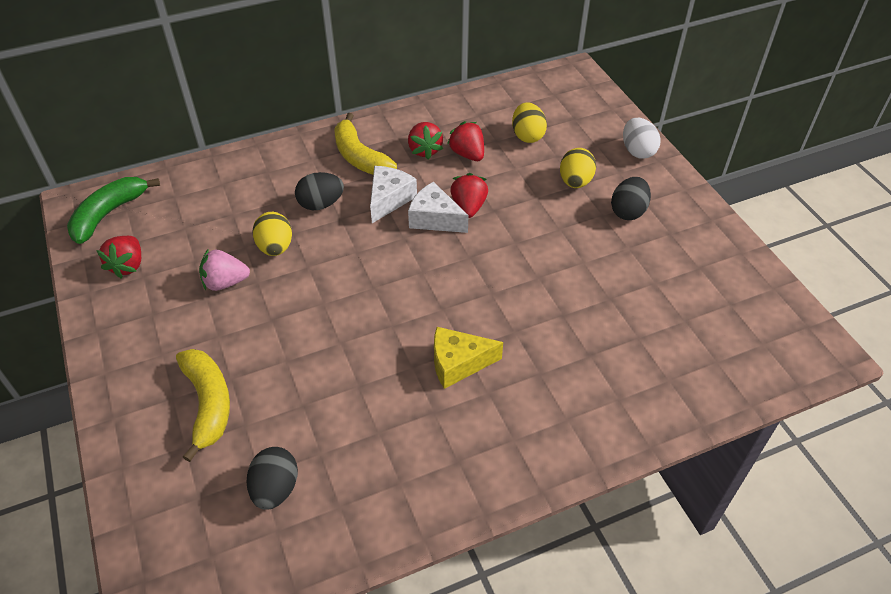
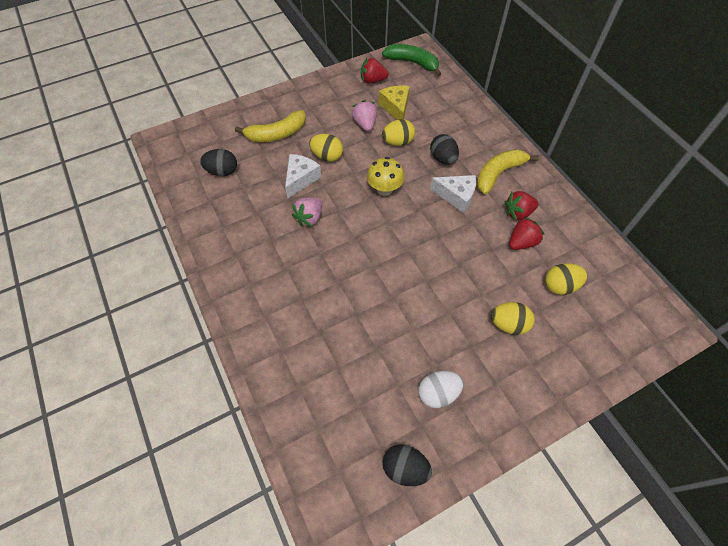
camera: 85 degrees right, 10 degrees up
white cheese [408,182,469,233] -> white cheese moved to [285,154,321,198]
yellow cheese [434,327,503,389] -> yellow cheese moved to [379,85,410,120]
red strawberry [450,173,488,218] -> none
black egg [611,177,651,220] -> black egg moved to [382,444,432,486]
white egg [623,118,661,159] -> white egg moved to [418,371,464,408]
none -> pink strawberry [292,197,322,227]
none -> yellow egg [309,134,343,162]
none -> yellow mushroom [367,157,405,196]

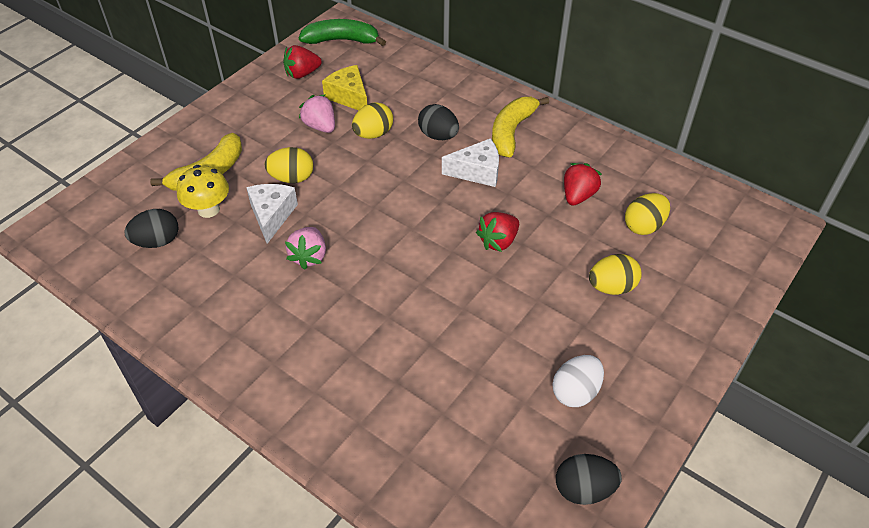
camera: 25 degrees left, 10 degrees down
yellow mushroom [367,157,405,196] -> yellow mushroom moved to [176,165,229,218]
red strawberry [505,191,539,221] -> red strawberry moved to [476,212,519,252]

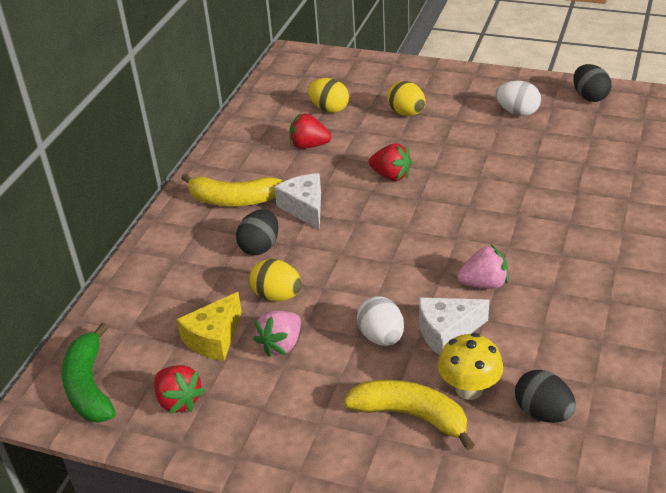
camera: 105 degrees left, 10 degrees down
yellow egg [264,147,313,183] -> white egg [357,296,404,346]

